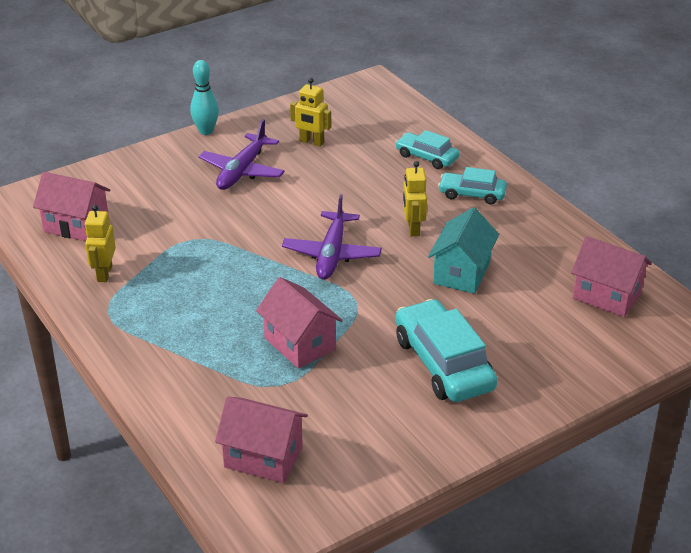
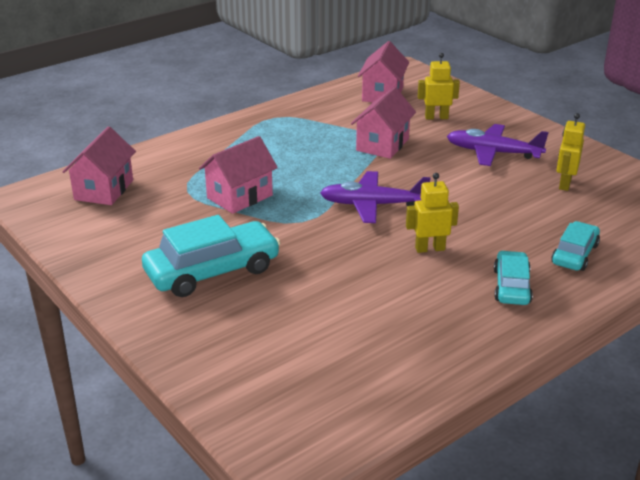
camera: 85 degrees right, 5 degrees down
yellow robot [85,205,116,282] -> yellow robot moved to [418,53,460,119]
turquoise bowling pin [190,60,219,135] -> none
turquoise house [428,207,499,294] -> none
pink house [571,236,652,317] -> pink house moved to [351,87,416,159]

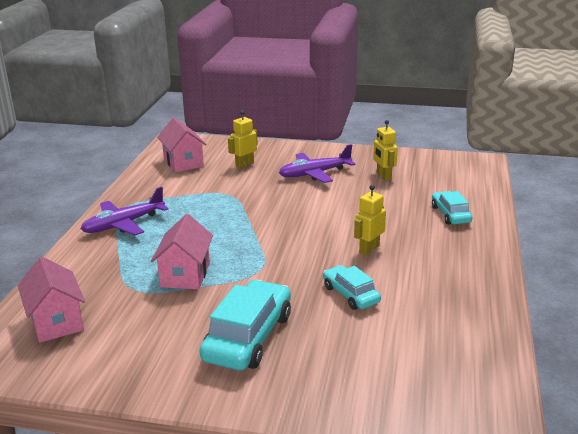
camera: 40 degrees left, 5 degrees down
purple plane [320,171,431,223] -> purple plane moved to [81,187,168,236]
pink house [351,87,416,159] -> none
turquoise car [494,250,533,305] -> turquoise car moved to [323,265,381,310]

